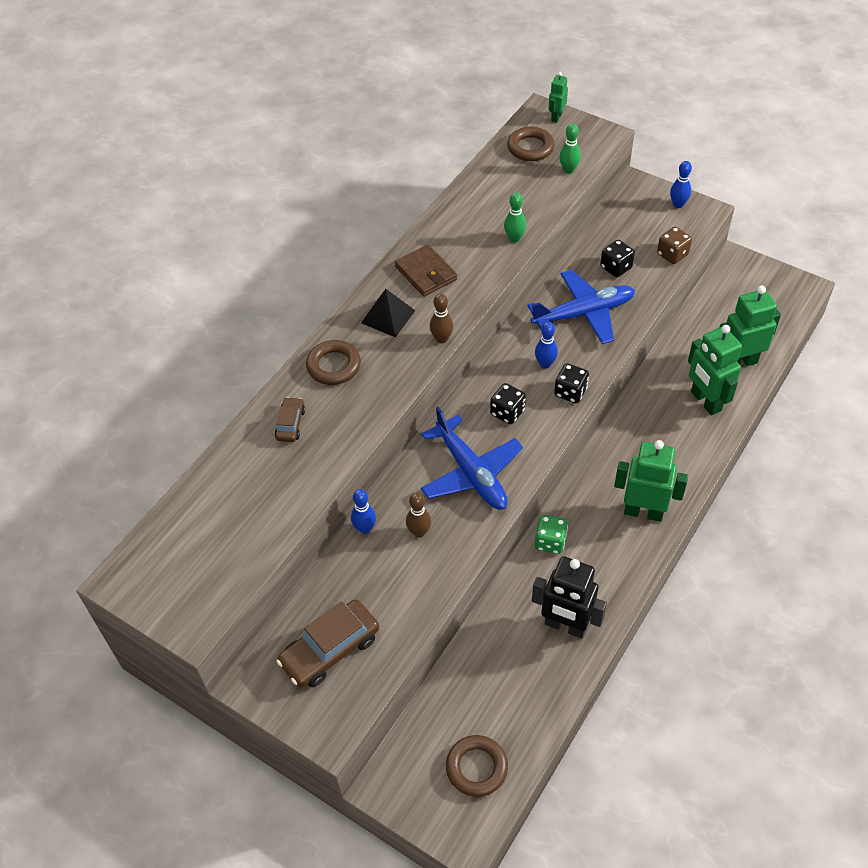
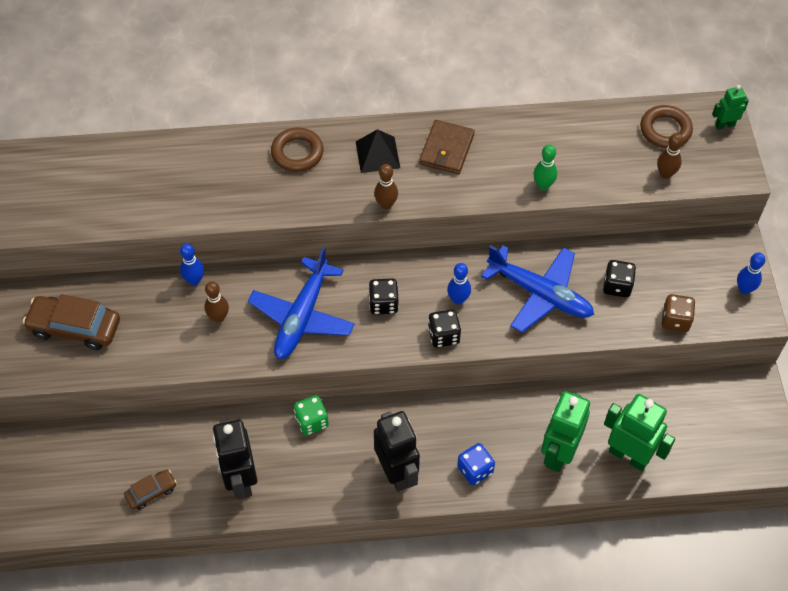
camera: 50 degrees right, 5 degrees up
brown car [275,397,305,442] -> brown car moved to [124,470,177,510]
brown ring [446,735,508,797] -> none
green bowling pin [559,124,581,174] -> brown bowling pin [657,133,683,179]
green robot [614,440,688,522] -> black robot [374,411,420,492]
none -> blue dice [457,443,495,485]

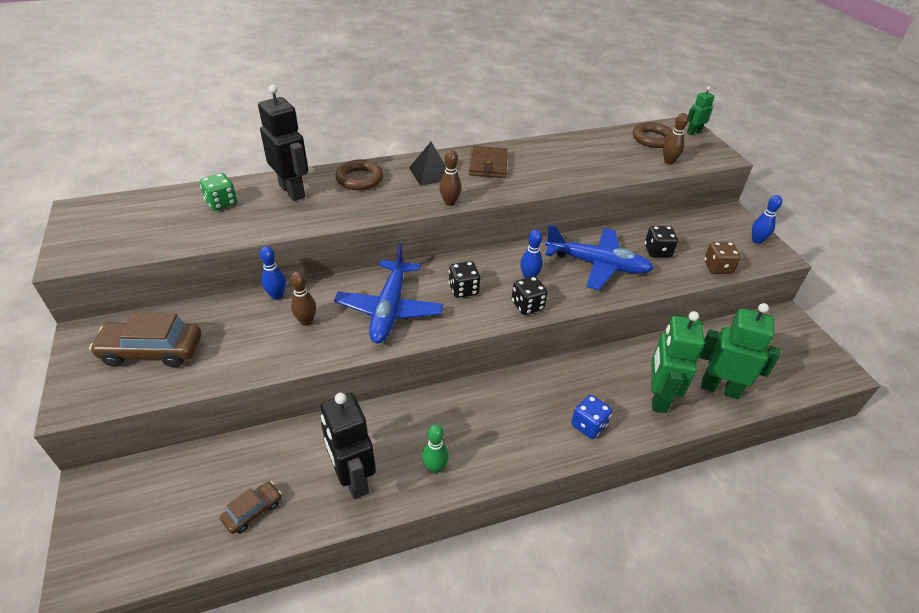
camera: 15 degrees left, 15 degrees down
green dice [294,395,329,435] -> green dice moved to [200,173,237,211]
black robot [374,411,420,492] -> black robot moved to [258,84,308,201]
green bowling pin [533,145,557,190] -> green bowling pin moved to [422,424,449,474]

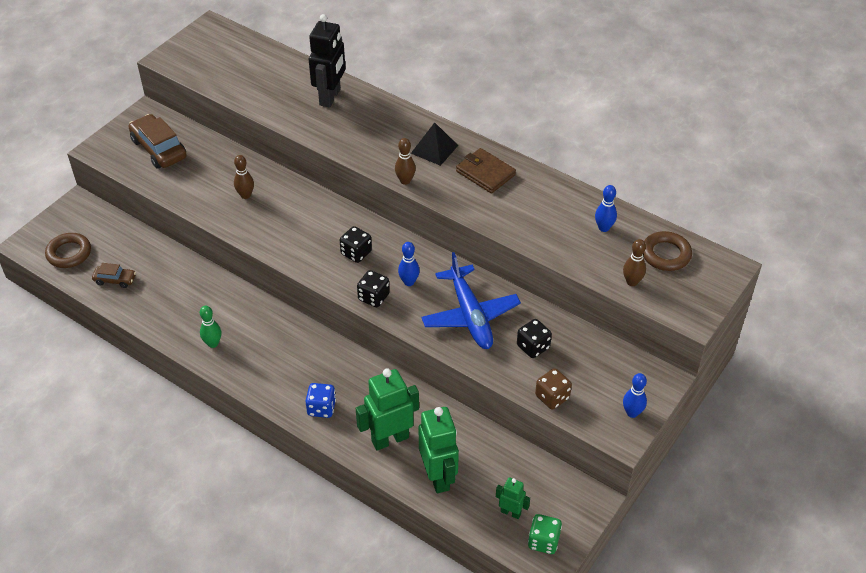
camera: 55 degrees right, 5 degrees up
green dice [200,173,237,211] -> green dice moved to [528,514,562,554]
blue bowling pin [260,246,286,300] -> blue bowling pin moved to [595,185,617,232]
black robot [321,393,376,499] -> none
blue plane [334,243,443,343] -> none
brown ring [335,160,383,190] -> brown ring moved to [45,233,91,268]
brown wallet [469,146,508,178] -> brown wallet turned 75 degrees clockwise [456,148,516,193]
green robot [687,86,715,135] -> green robot moved to [496,477,530,519]

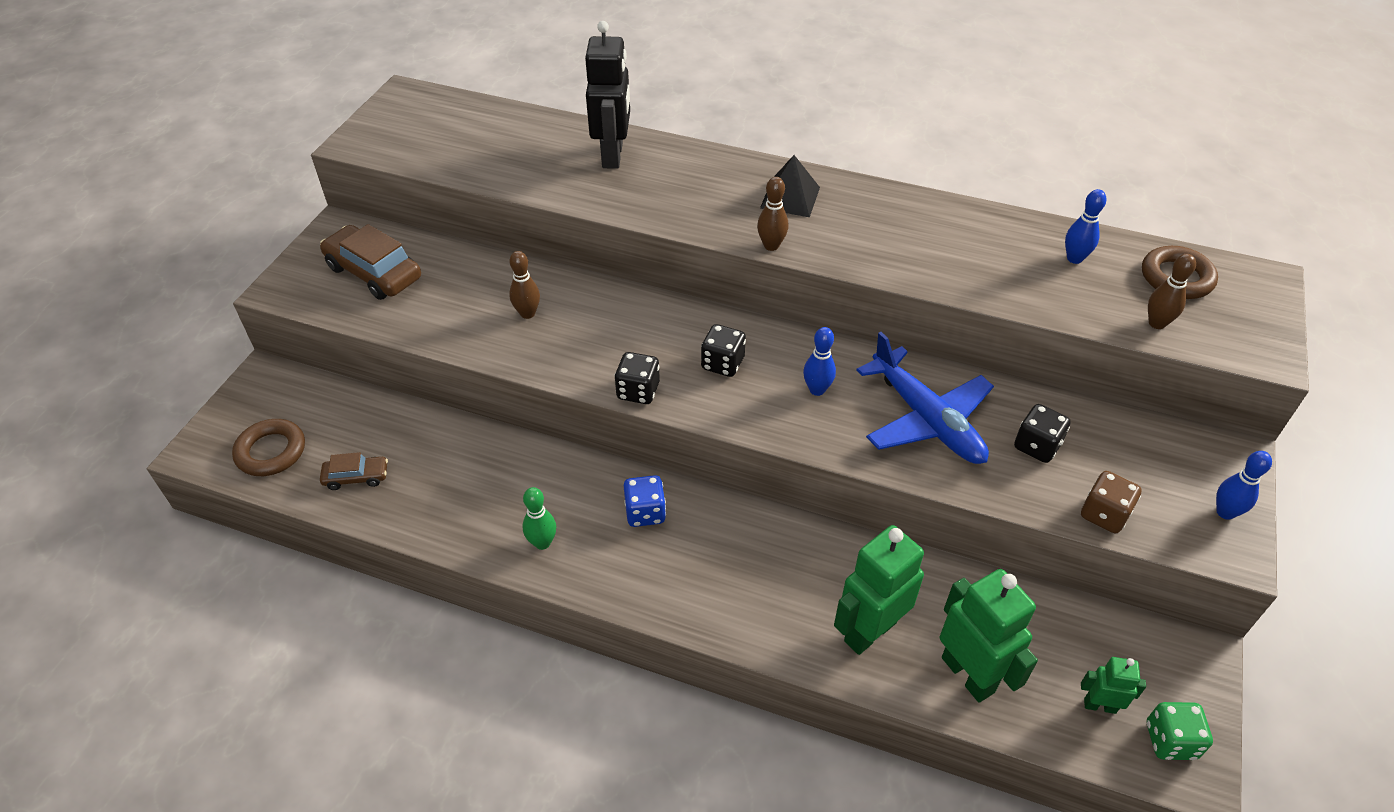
camera: 15 degrees left, 0 degrees up
blue dice [305,383,336,418] -> blue dice moved to [624,475,666,527]
black dice [357,270,390,307] -> black dice moved to [614,352,660,404]
brown wallet [456,148,516,193] -> none

